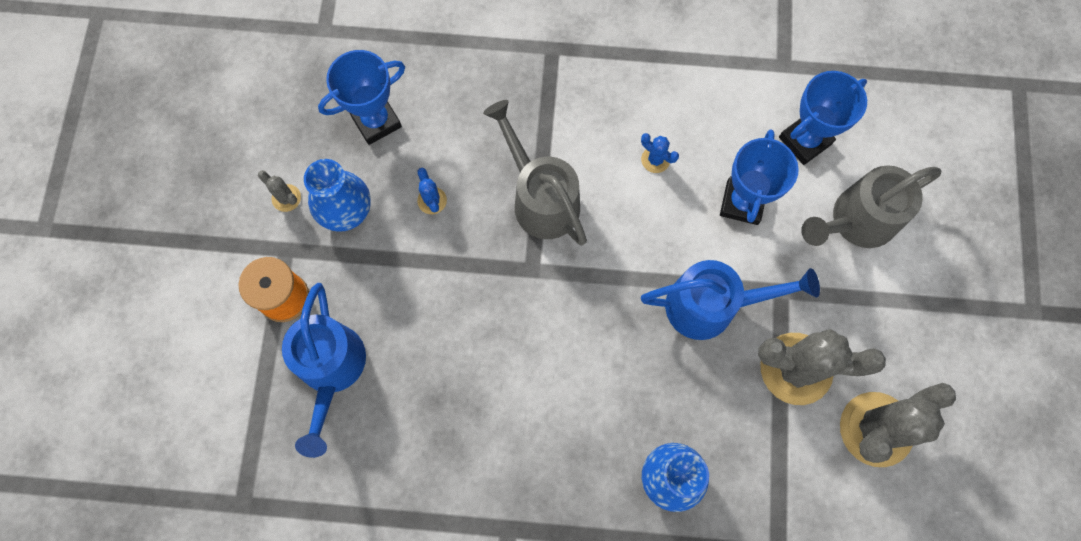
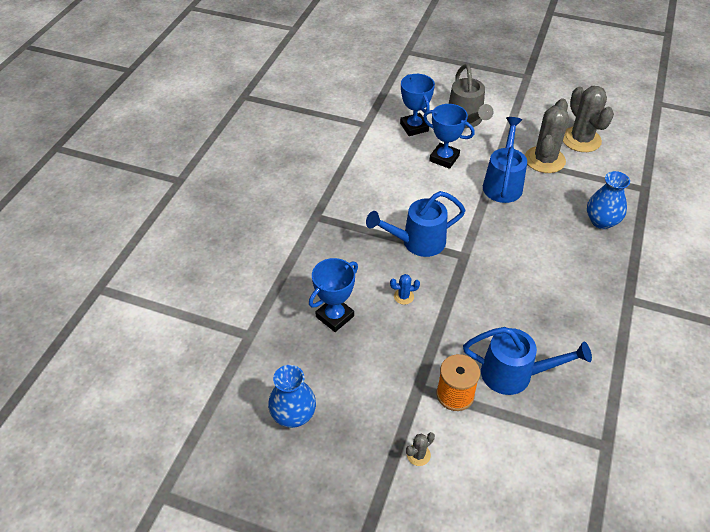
camera: 75 degrees left, 25 degrees down
grey cactus [258,170,301,212] -> grey cactus moved to [406,432,435,466]
blue vase [304,159,371,232] -> blue vase moved to [268,365,316,428]
blue trophy [318,50,405,145] -> blue trophy turned 60 degrees clockwise [309,258,358,332]
grey watering can [483,100,587,245] -> blue watering can [366,191,465,257]
blue cactus [641,133,679,173] -> none

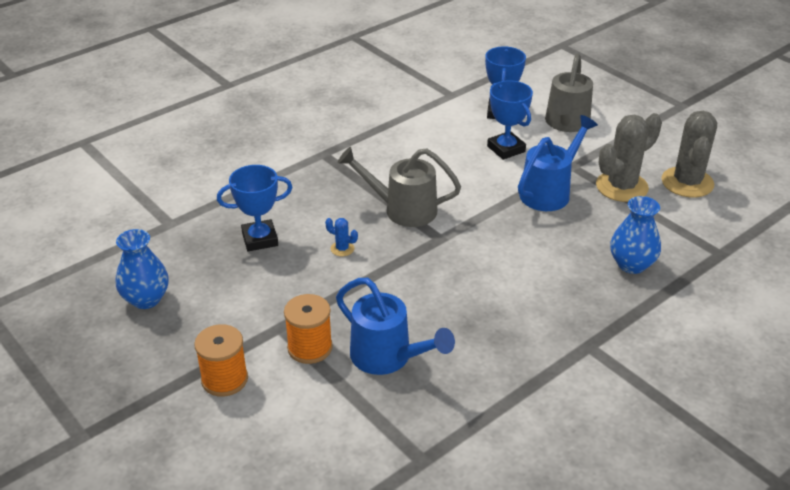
camera: 30 degrees right, 10 degrees down
blue watering can [366,191,465,257] -> grey watering can [338,147,461,227]
grey cactus [406,432,435,466] -> orange spool [194,324,248,397]

